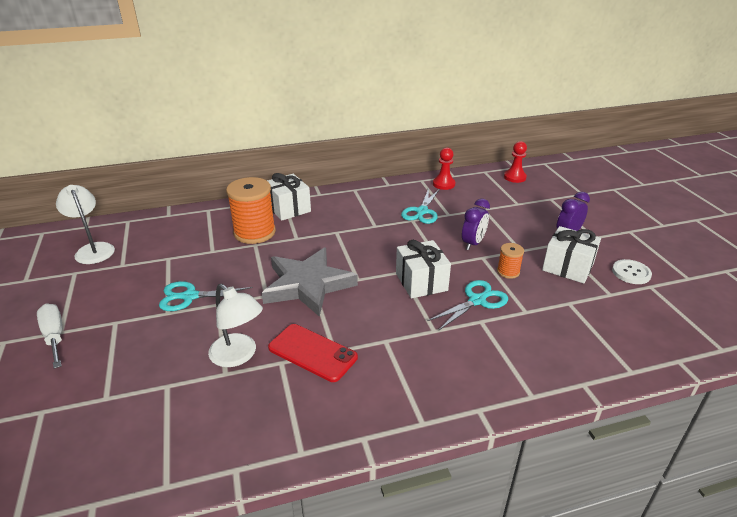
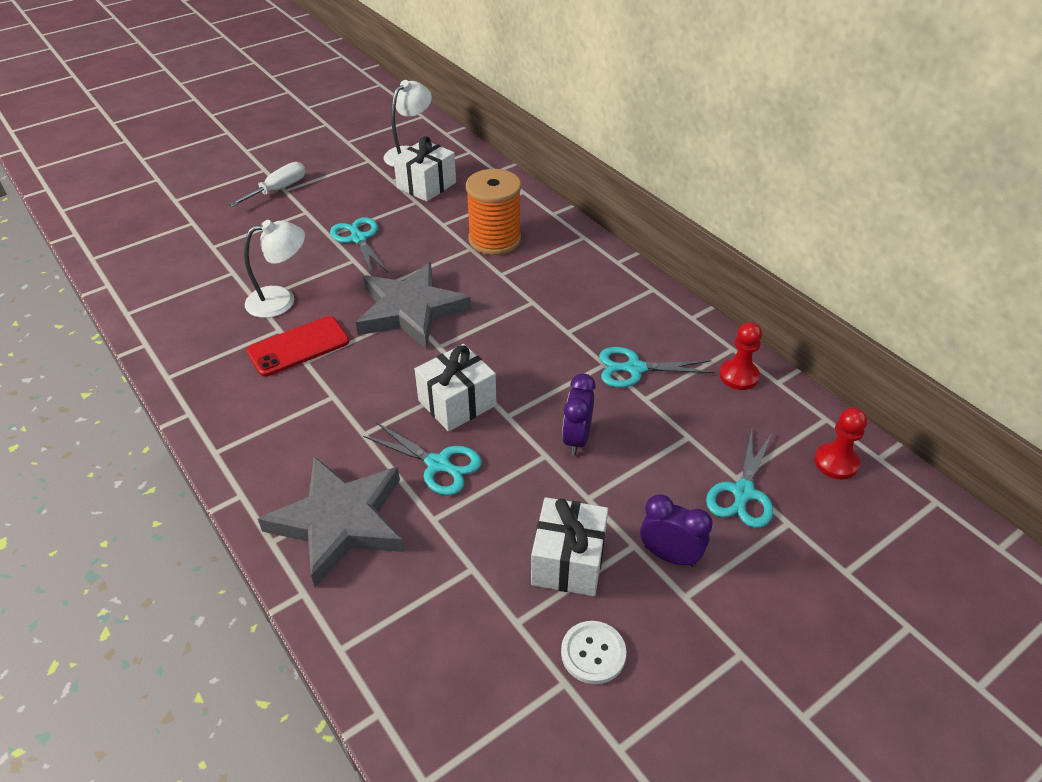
camera: 70 degrees right, 10 degrees up
white lamp [208,284,263,367] -> white lamp turned 135 degrees counterclockwise [244,220,305,318]
white gift [267,173,311,221] -> white gift moved to [393,136,456,202]
red phone [268,324,358,382] -> red phone turned 45 degrees clockwise [247,316,349,377]
purple clock [462,198,490,250] -> purple clock turned 90 degrees clockwise [562,373,596,456]
orange spool [497,243,524,279] -> none
none -> grey star [258,457,405,587]
none -> turquoise scissors [706,430,773,528]

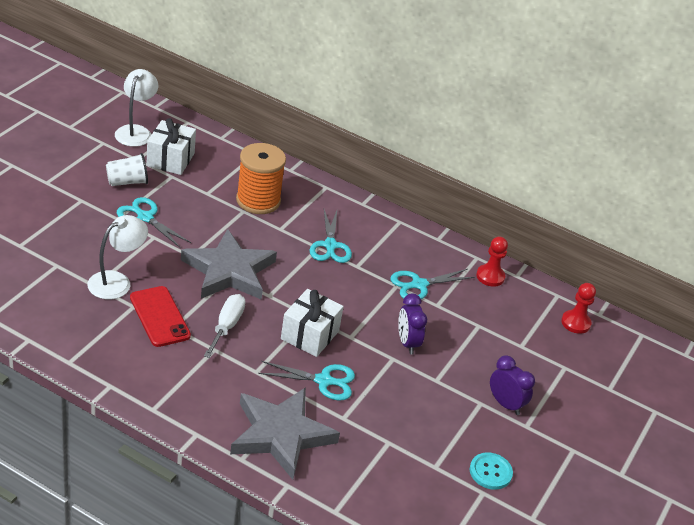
camera: 30 degrees left, 5 degrees down
white screwdriver [229,162,305,206] -> white screwdriver moved to [204,294,245,358]
red phone [247,316,349,377] -> red phone turned 60 degrees counterclockwise [130,286,191,347]
white gift [531,497,608,596] -> none
white button [561,621,626,684] -> turquoise button [470,452,513,490]
purple clock [640,494,713,567] -> purple clock turned 45 degrees clockwise [490,355,535,415]
turquoise scissors [706,430,773,528] -> turquoise scissors moved to [310,209,352,263]
none -> white cup [106,153,148,186]

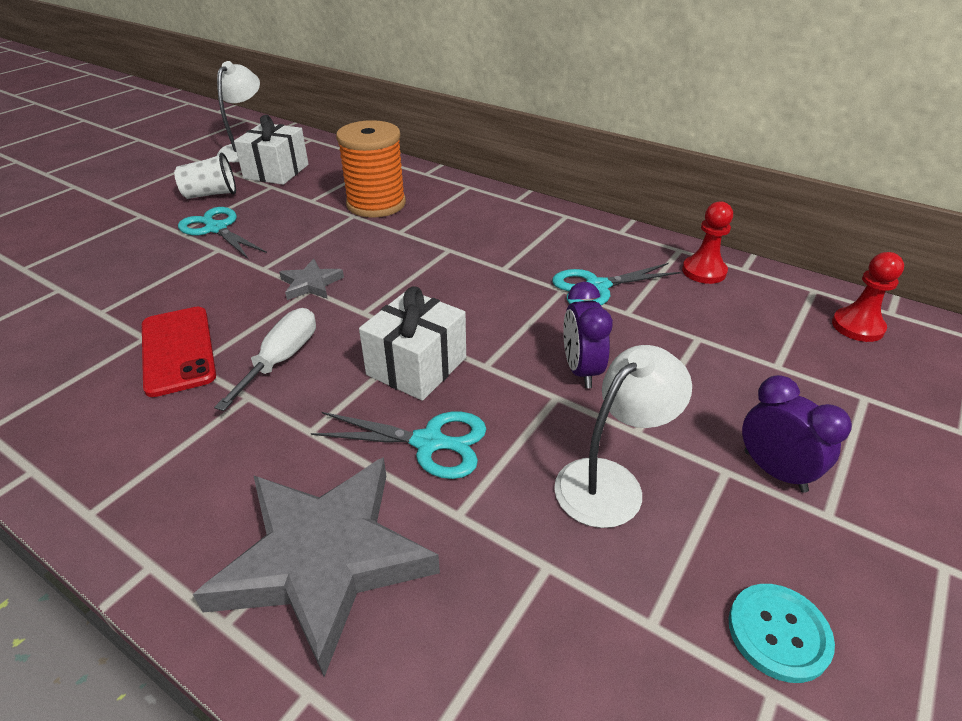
camera: 10 degrees right, 0 degrees up
white lamp [88,215,148,299] -> white lamp moved to [554,345,692,528]
grey star [181,229,277,300] -> grey star [279,259,344,300], size x0.45
turquoise scissors [310,209,352,263] -> none

